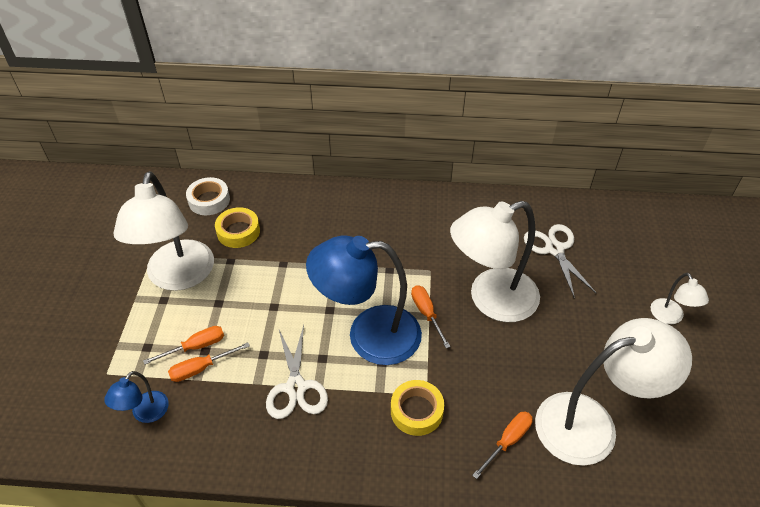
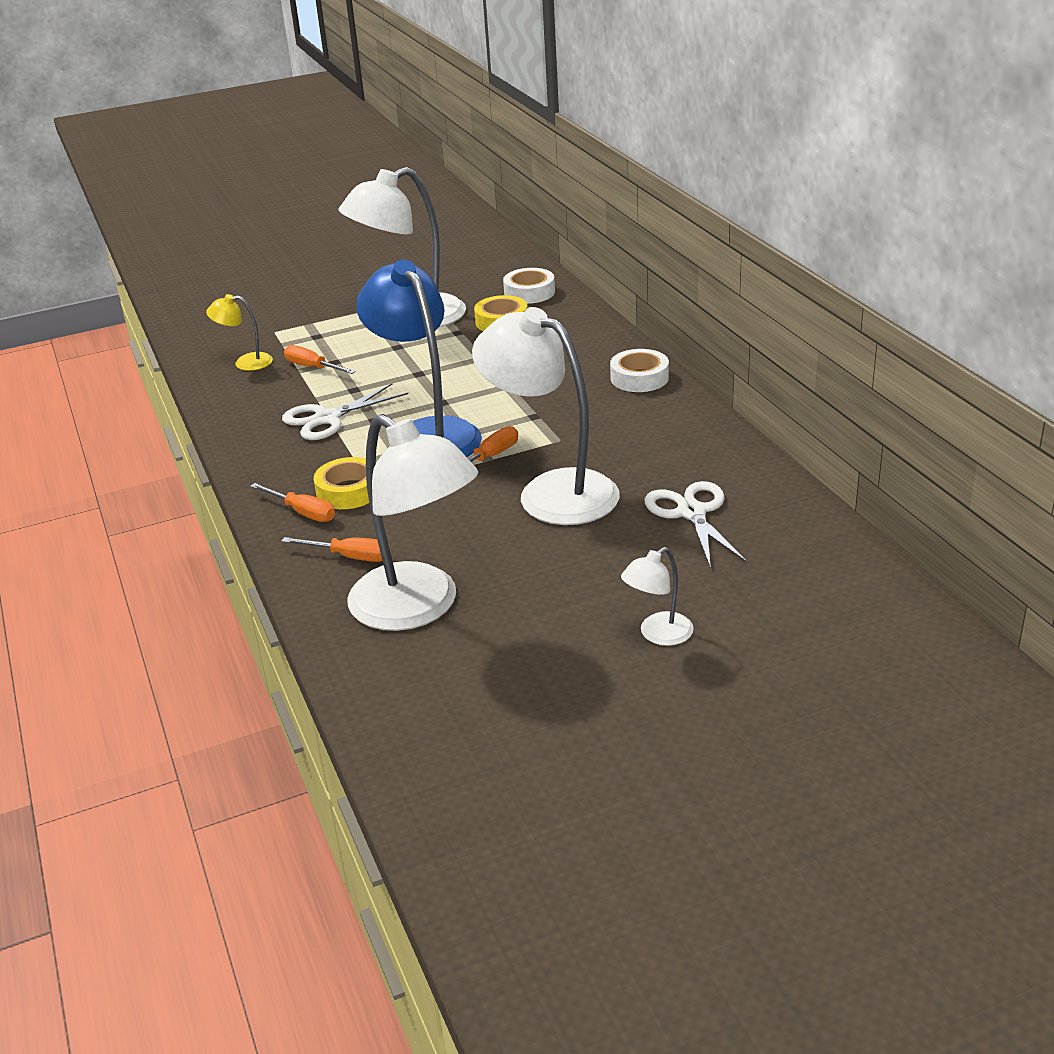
camera: 65 degrees right, 15 degrees down
blue lamp [104,371,169,423] -> yellow lamp [206,294,273,371]
orange screwdriver [143,326,224,365] -> orange screwdriver moved to [250,483,335,522]
white scissors [524,224,597,299] -> white scissors turned 60 degrees counterclockwise [645,481,748,569]
none -> white tape [610,349,669,392]

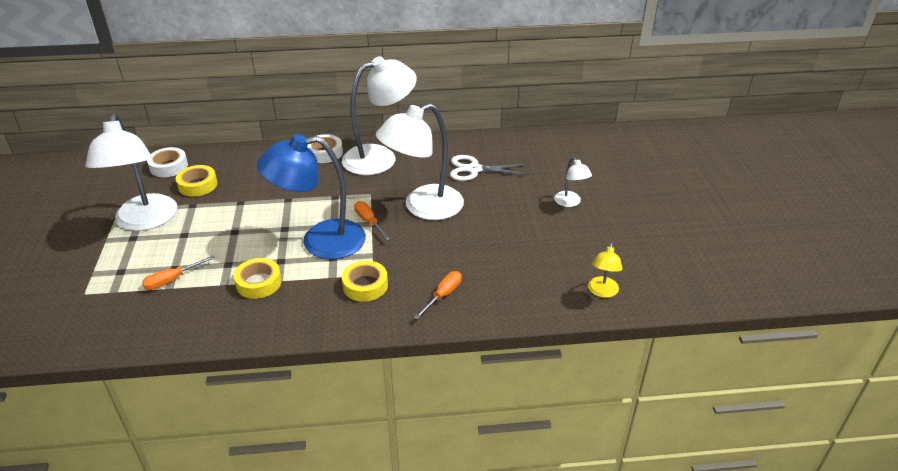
camera: 75 degrees left, 5 degrees up
yellow lamp [206,294,273,371] -> yellow lamp moved to [588,243,623,298]
orange screwdriver [250,483,335,522] -> none
white scissors [282,383,408,440] -> yellow tape [234,258,282,299]
white lamp [348,414,478,631] -> white lamp moved to [342,56,417,175]

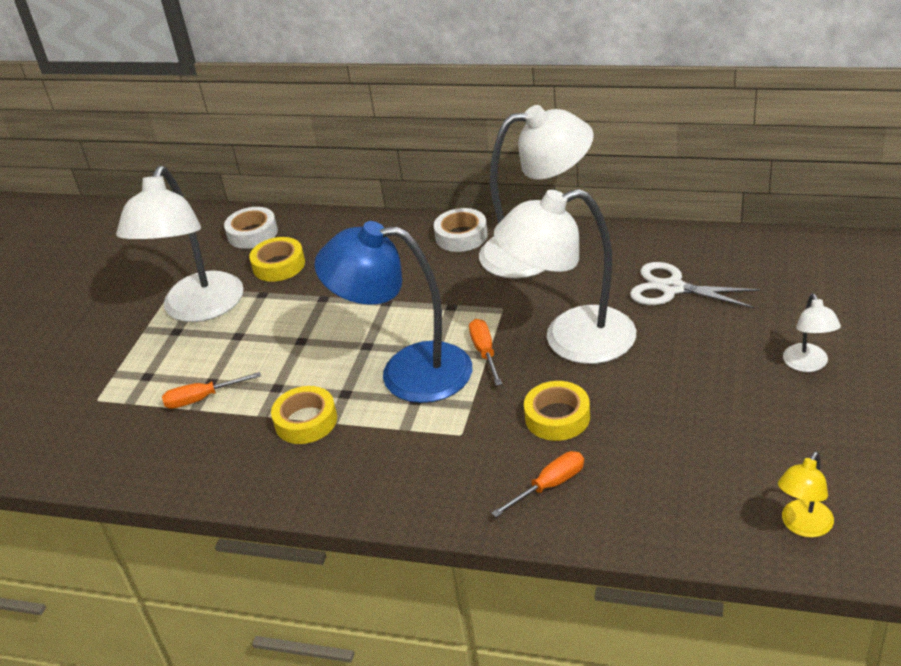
camera: 25 degrees right, 0 degrees up
yellow tape [342,261,388,302] -> yellow tape moved to [524,381,590,441]

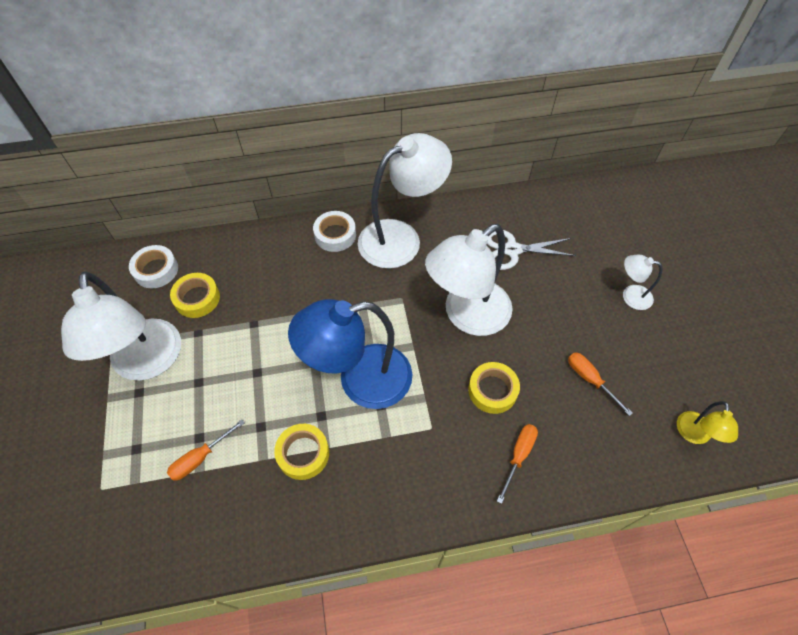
camera: 30 degrees left, 20 degrees up
orange screwdriver [469,319,502,386] -> orange screwdriver moved to [568,352,633,416]
white lamp [783,293,841,372] -> white lamp turned 135 degrees clockwise [623,255,662,310]

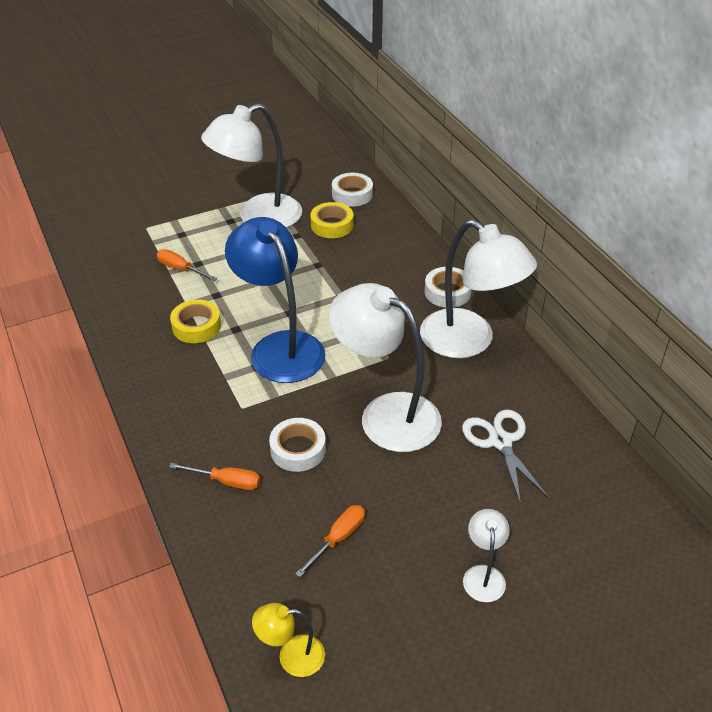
camera: 75 degrees right, 15 degrees down
yellow tape [468,362,520,414] -> white tape [269,418,326,472]

